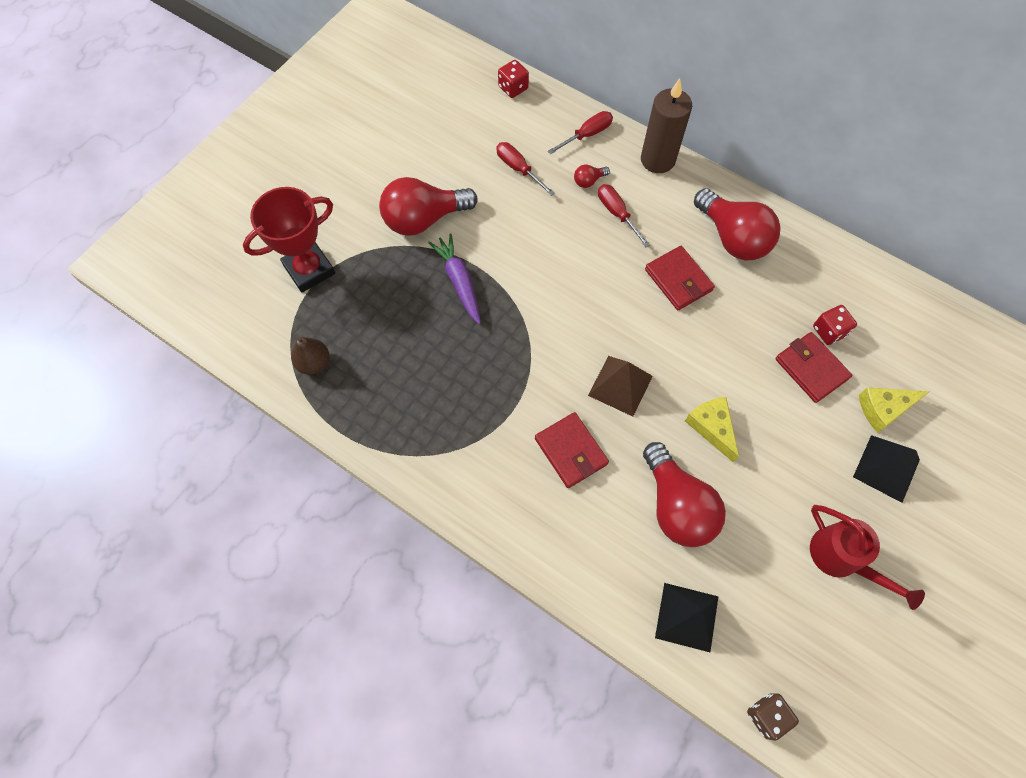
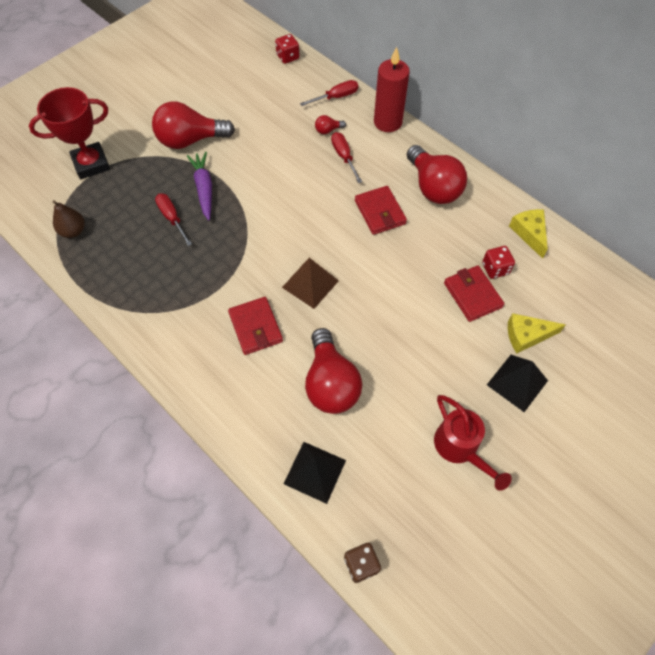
camera: 10 degrees right, 5 degrees down
red screwdriver [496,142,555,196] -> red screwdriver moved to [155,194,192,246]
brown candle [641,78,692,173] -> red candle [374,47,410,132]
yellow cheese [685,397,739,462] -> yellow cheese moved to [509,209,548,259]

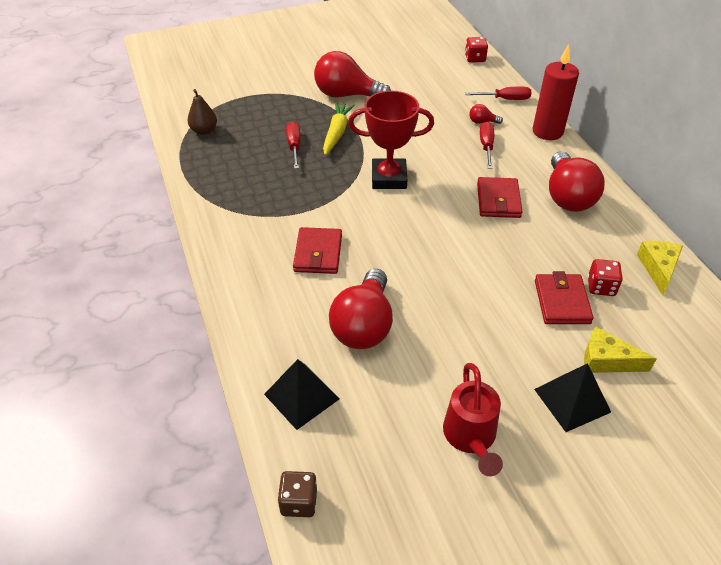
camera: 25 degrees right, 15 degrees down
red trophy [29,87,110,179] -> red trophy moved to [348,91,434,189]
purple carrot [187,152,212,221] -> yellow carrot [323,102,355,156]
brown pyramid [282,258,339,309] -> none

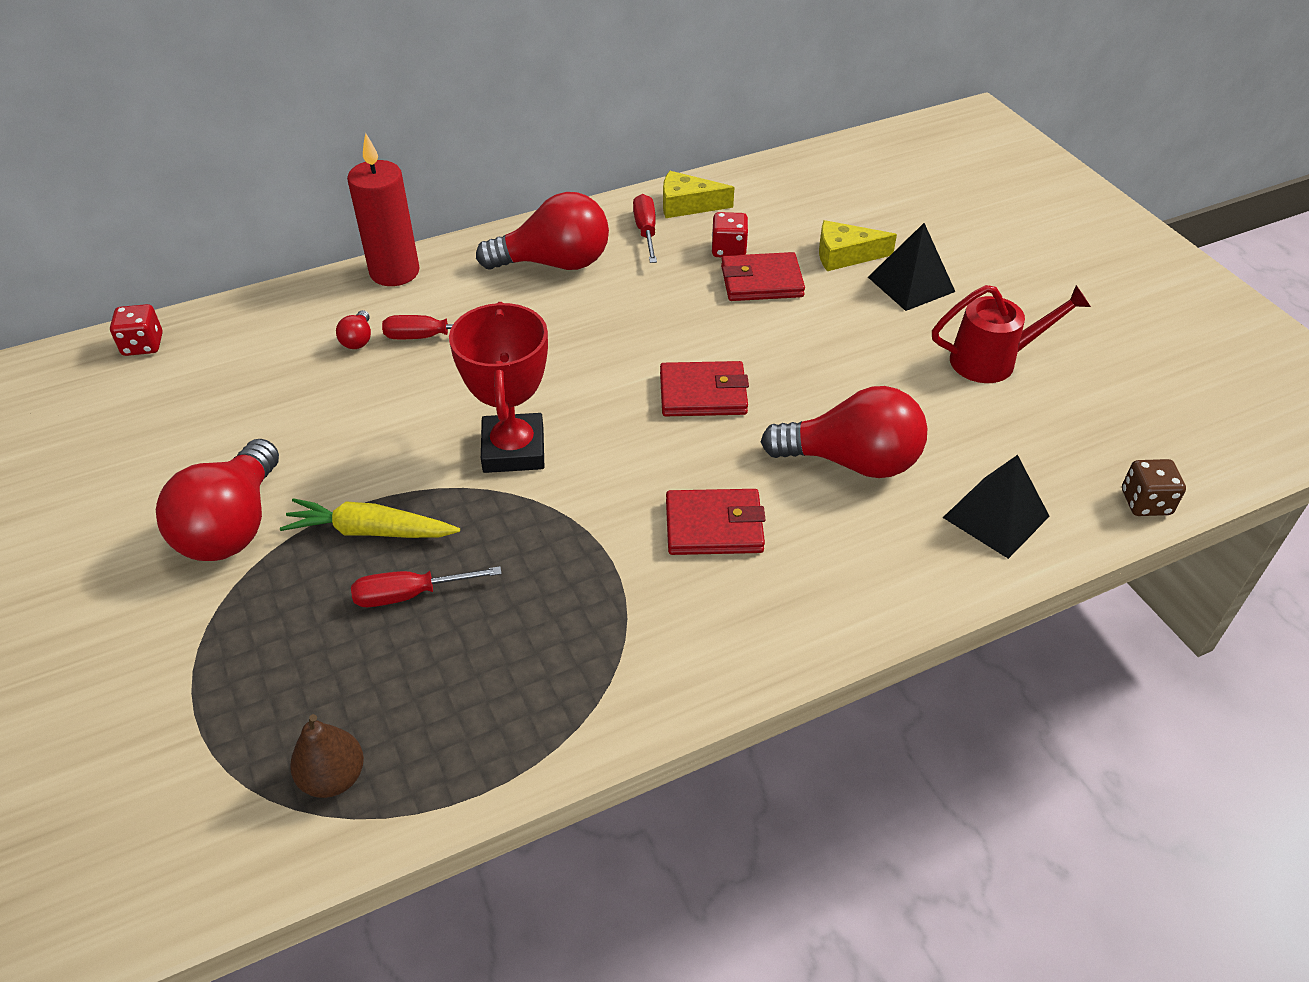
camera: 95 degrees left, 0 degrees up
red screwdriver [465,86,531,100] -> red screwdriver moved to [633,194,657,263]
red wallet [477,177,523,218] -> red wallet moved to [660,361,749,416]
yellow cheese [584,327,656,373] -> yellow cheese turned 75 degrees clockwise [819,220,897,271]

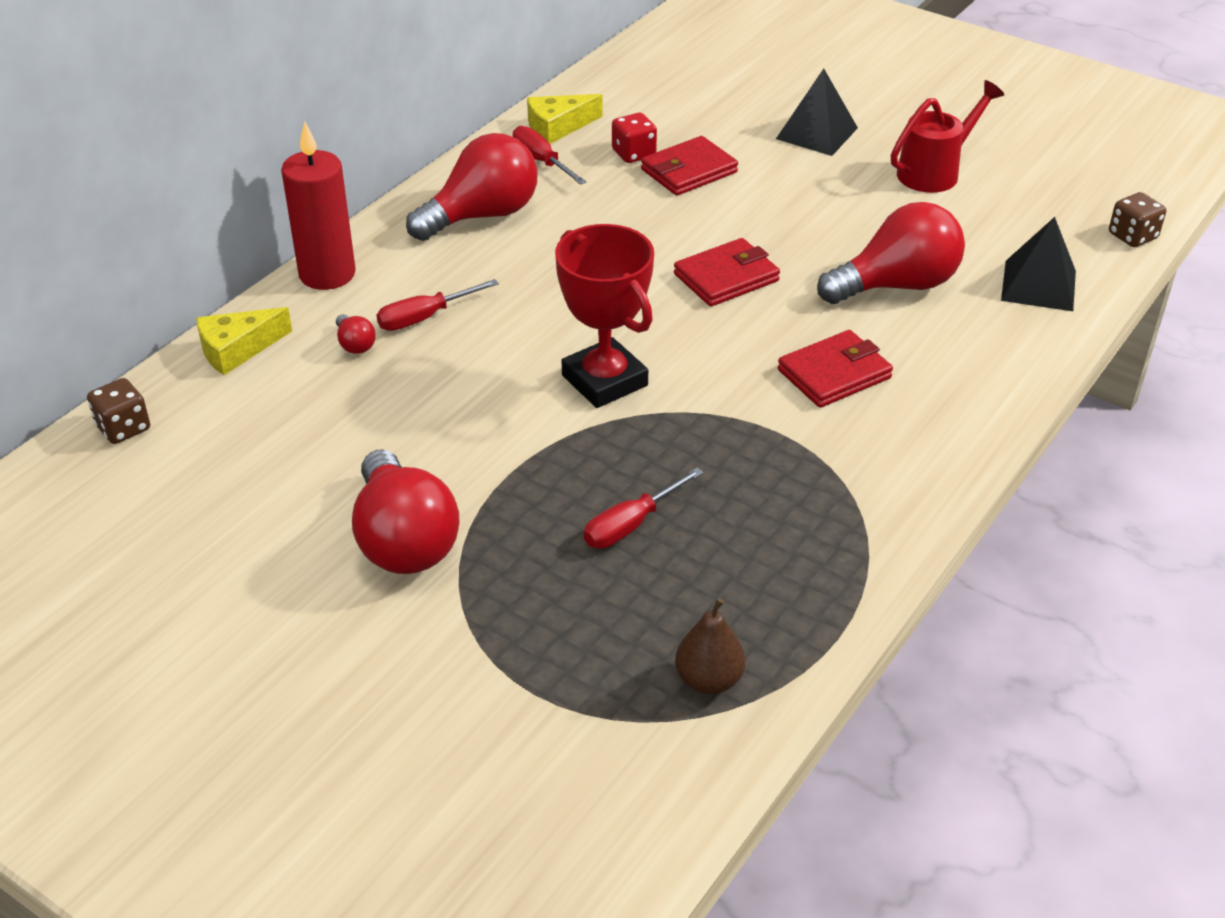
camera: 30 degrees left, 5 degrees down
red dice [110,304,163,356] -> brown dice [87,378,150,444]
yellow carrot [280,498,460,538] -> none
yellow cheese [819,220,897,271] -> yellow cheese moved to [196,307,292,375]

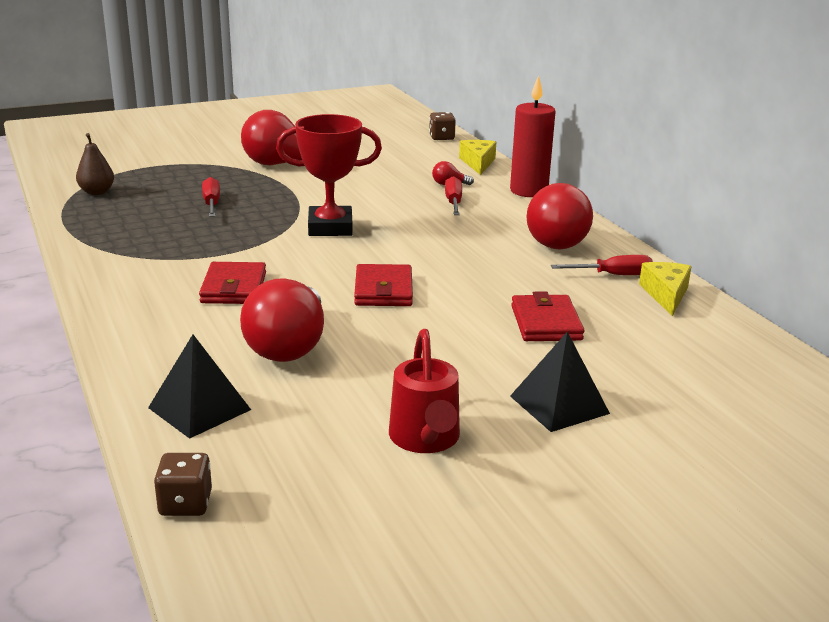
camera: 120 degrees right, 15 degrees down
red dice [612,112,657,163] -> none

